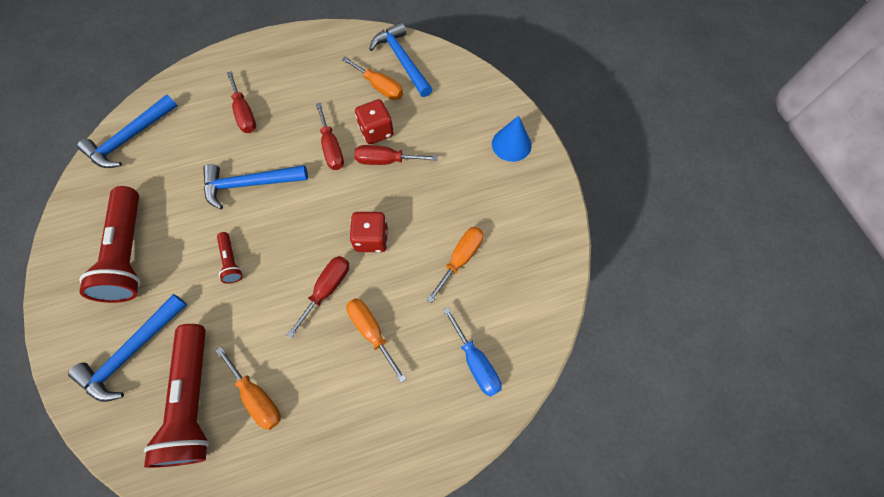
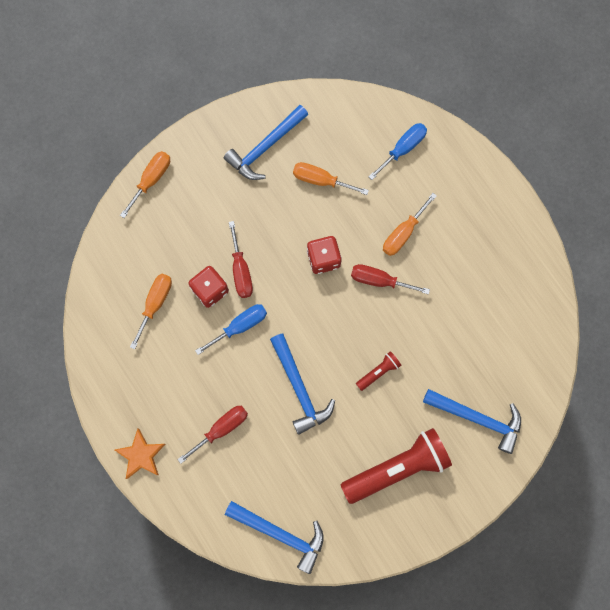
camera: 105 degrees left, 10 degrees up
red flashlight [144,324,210,468] -> none
orange screwdriver [216,346,281,430] -> orange screwdriver moved to [120,151,170,218]
red screwdriver [316,103,344,170] -> blue screwdriver [195,304,267,355]
blue hammer [369,22,432,97] -> blue hammer moved to [224,105,308,180]
blue cone [492,116,532,162] -> none
none -> orange star [115,429,166,479]

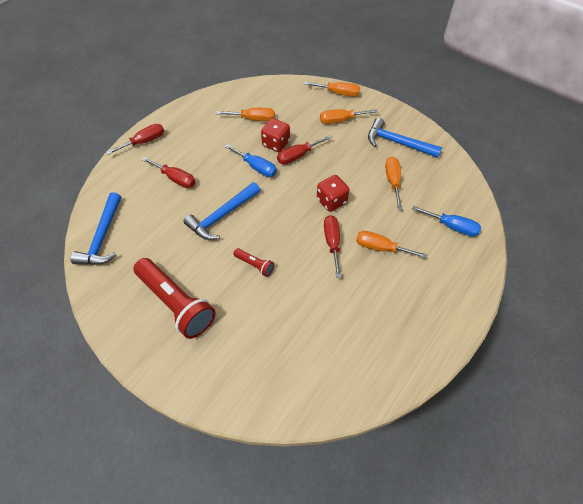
camera: 70 degrees right, 20 degrees down
orange star [115,429,166,479] -> red screwdriver [106,124,164,155]
blue hammer [423,389,521,454] -> none
none -> orange screwdriver [320,109,378,124]

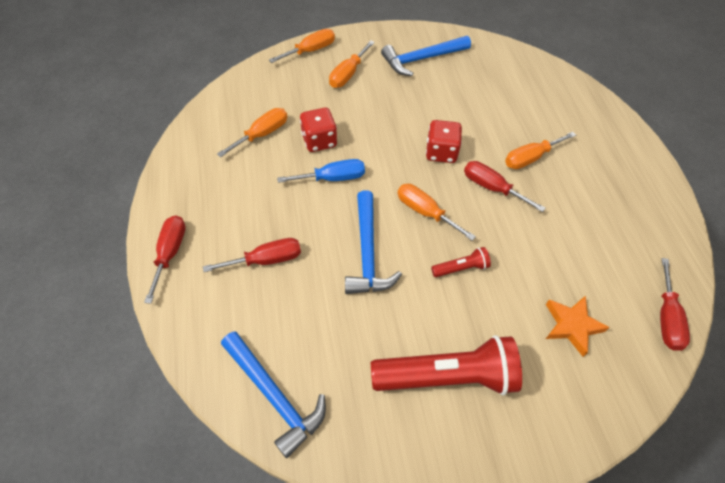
camera: 50 degrees left, 0 degrees up
red screwdriver [277,135,332,164] -> red screwdriver moved to [660,258,690,351]
orange screwdriver [385,157,402,210] -> orange screwdriver moved to [397,184,476,241]
blue screwdriver [412,206,481,237] -> none
none -> orange star [546,295,610,357]

